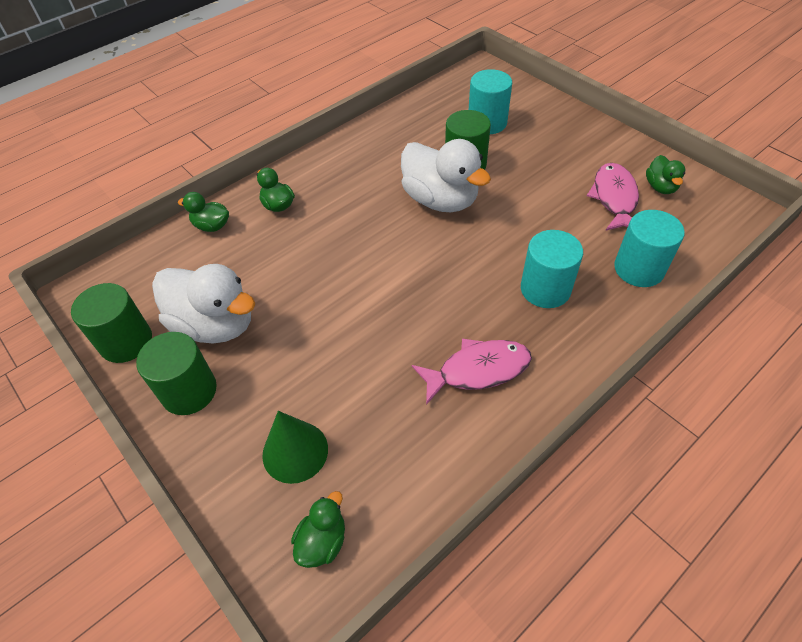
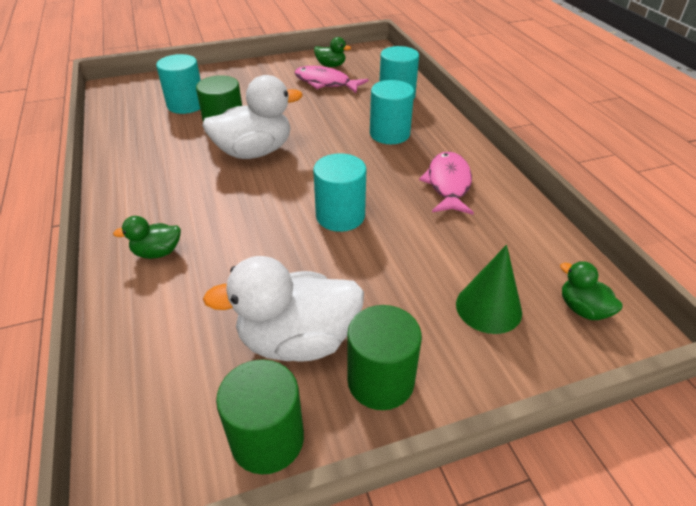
camera: 70 degrees left, 10 degrees down
white duck [152,264,256,343] -> white duck turned 150 degrees counterclockwise [203,256,364,362]
green duck [178,192,229,232] -> none
none -> turquoise cylinder [313,153,366,232]

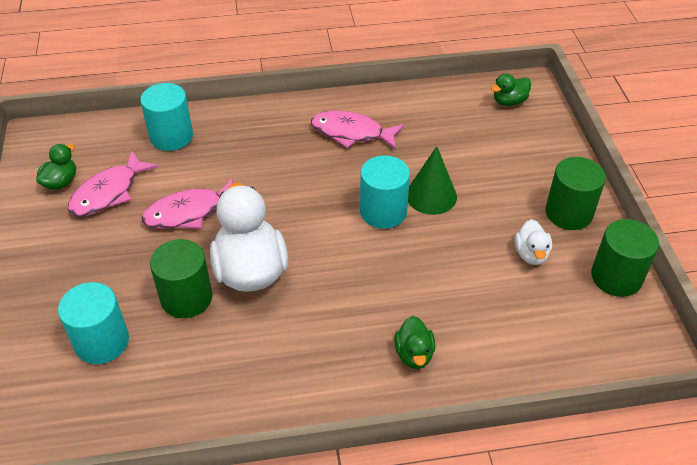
camera: 80 degrees left, 5 degrees up
white duck [203,256,364,362] -> white duck [514,219,552,265], size x0.49
turquoise cylinder [370,80,414,144] -> none
green cone [456,245,522,334] -> green cone moved to [408,146,457,215]
none -> pink fish [142,178,233,229]

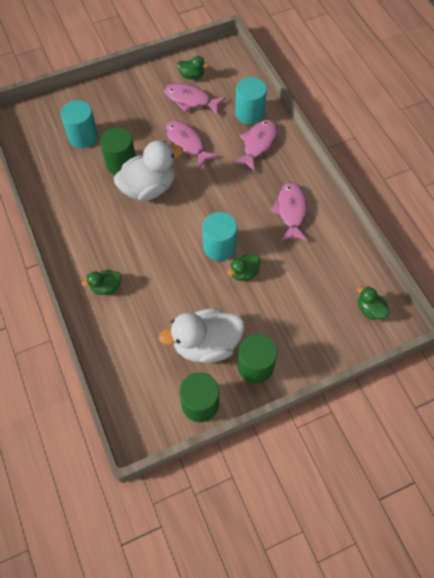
camera: 75 degrees right, 15 degrees up
green cone [408,146,457,215] -> green duck [227,254,261,281]
white duck [514,219,552,265] -> white duck [159,308,244,363], size x2.03
none -> pink fish [232,120,278,171]

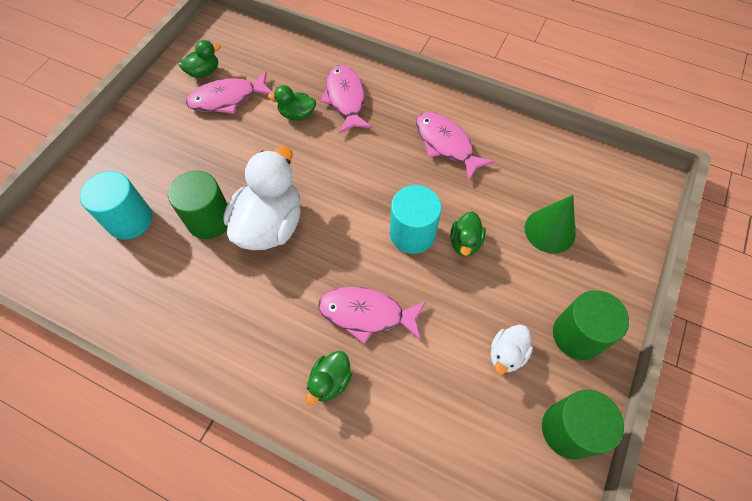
camera: 40 degrees left, 0 degrees up
white duck [159,308,244,363] -> white duck [491,324,533,374], size x0.49
pink fish [165,121,219,169] -> pink fish moved to [318,287,426,344]
turquoise cylinder [235,77,267,124] -> none
green duck [357,286,390,320] -> green duck moved to [268,85,316,121]
none -> green cone [524,195,576,254]

